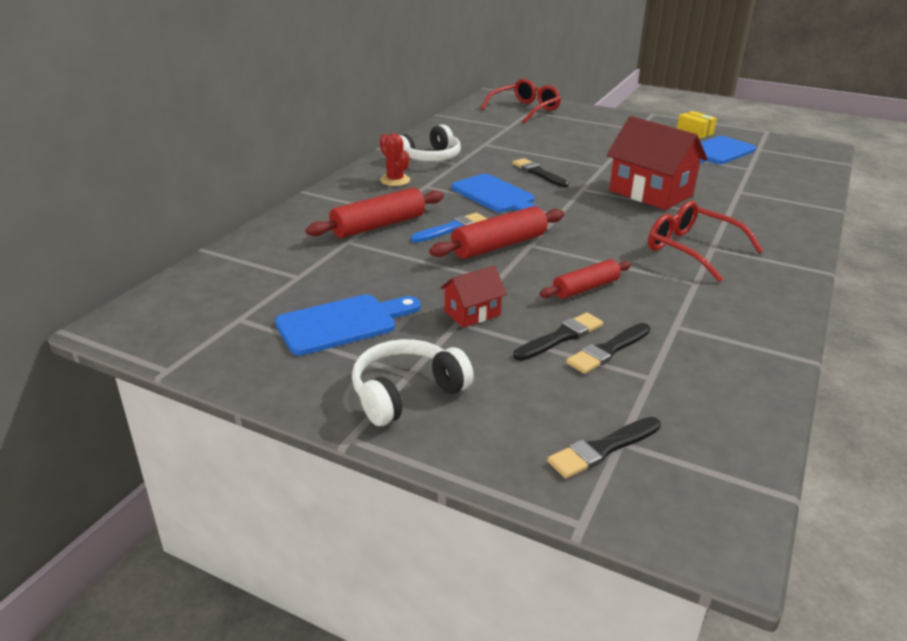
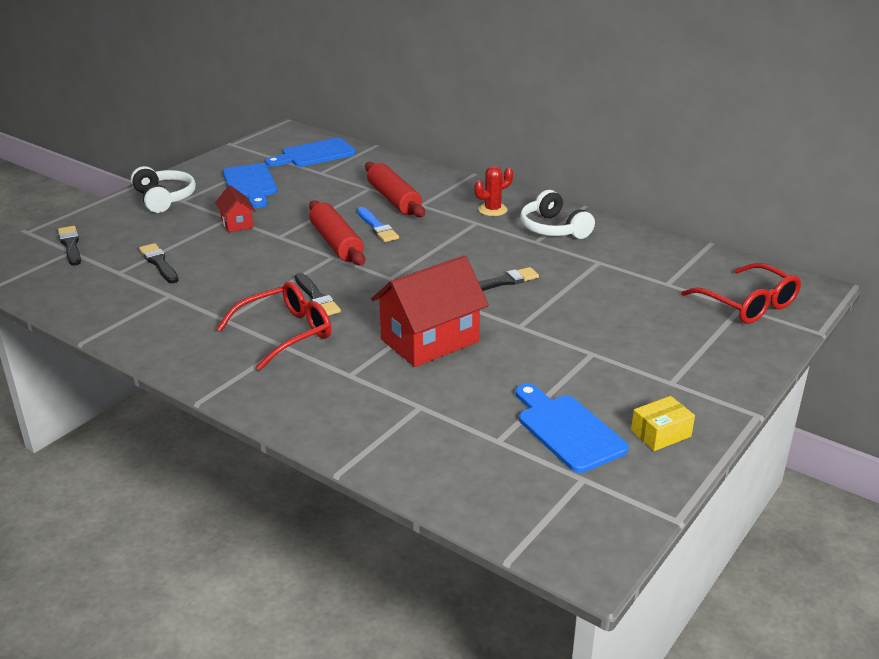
camera: 100 degrees right, 0 degrees up
blue cutting board [451,174,542,212] -> blue cutting board moved to [265,138,356,167]
black brush [513,312,603,361] -> black brush moved to [295,273,341,316]
red rolling pin [539,259,632,299] -> none

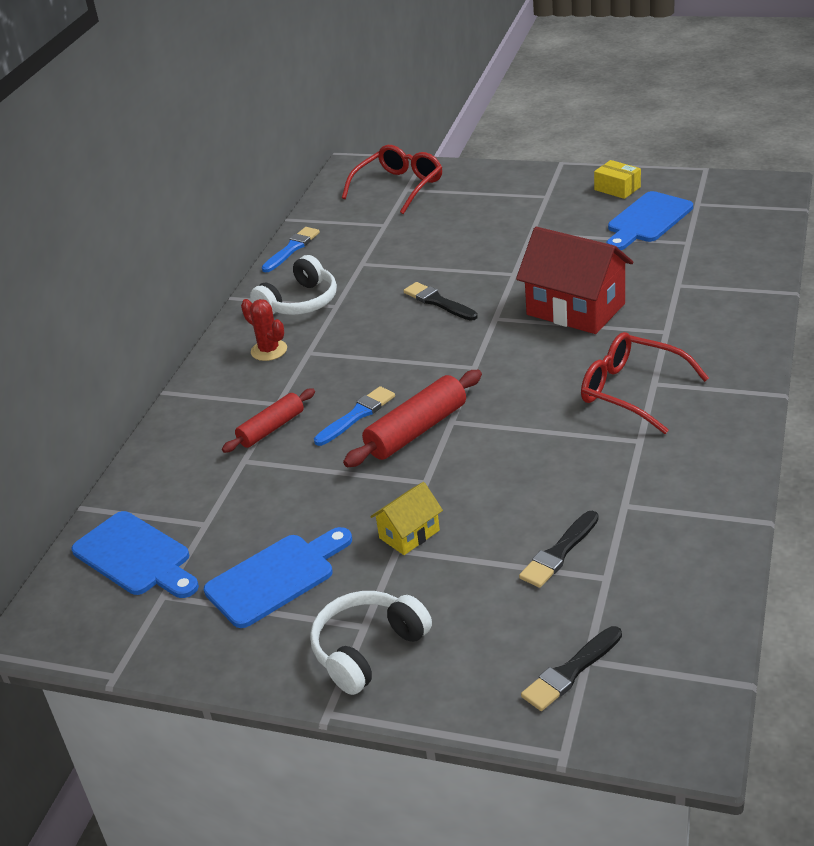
camera: 105 degrees left, 5 degrees up
red house [215,185,255,232] -> yellow house [370,482,443,555]
black brush [295,273,341,316] -> none
red rolling pin [365,162,425,217] -> red rolling pin [222,388,315,453], size x0.66
none -> blue brush [262,227,320,272]

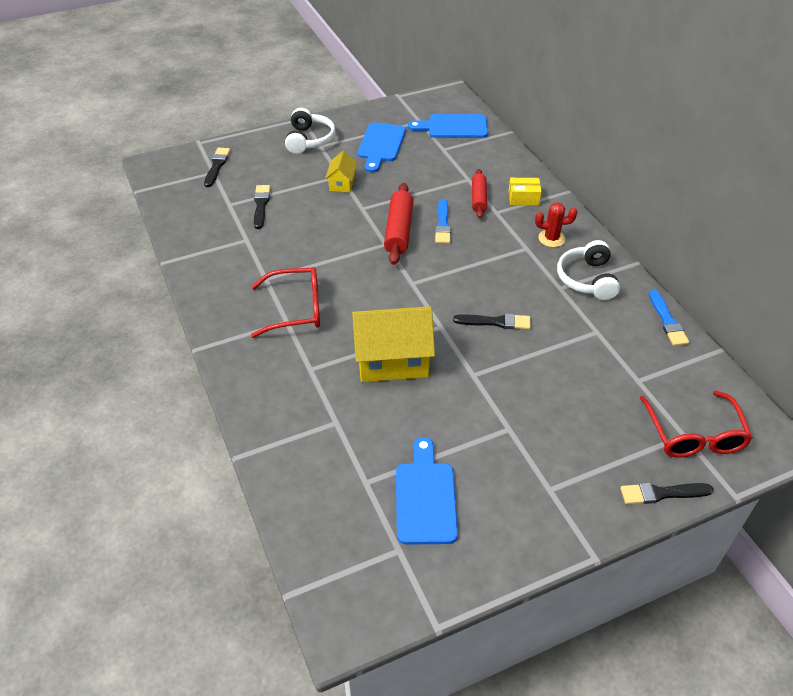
camera: 135 degrees right, 10 degrees up
red house [516,227,633,334] -> yellow house [352,306,435,382]
yellow box [594,160,641,199] -> yellow box moved to [508,178,542,205]
none -> black brush [620,483,714,504]

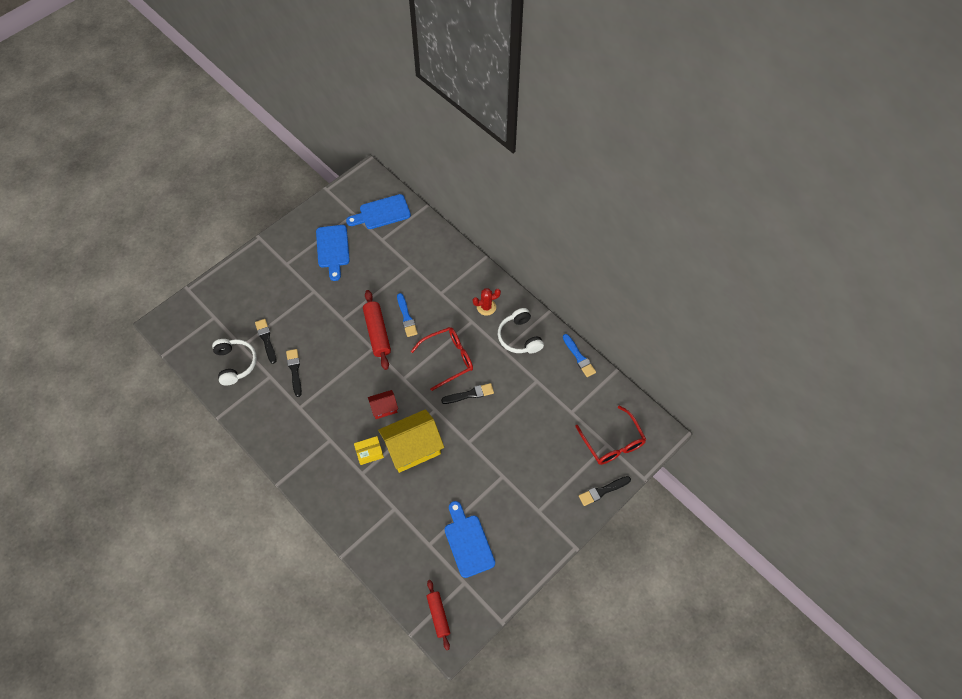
camera: 20 degrees left, 15 degrees up
black brush [204,147,230,187] -> black brush moved to [286,349,302,397]
red glasses [251,267,320,338] -> red glasses moved to [411,327,473,391]
white headphones [285,108,335,154] -> white headphones moved to [212,339,257,386]
yellow house [325,151,357,193] -> none
red rolling pin [472,169,487,219] -> red rolling pin moved to [427,580,450,650]
yellow box [508,178,542,205] -> yellow box moved to [354,436,384,465]
none -> red house [368,390,398,419]

